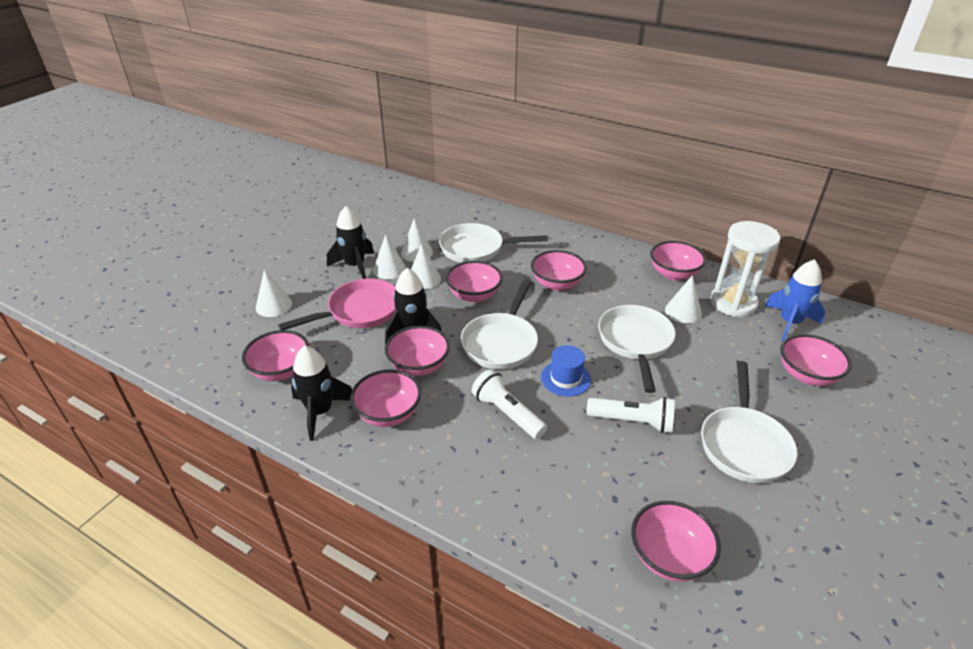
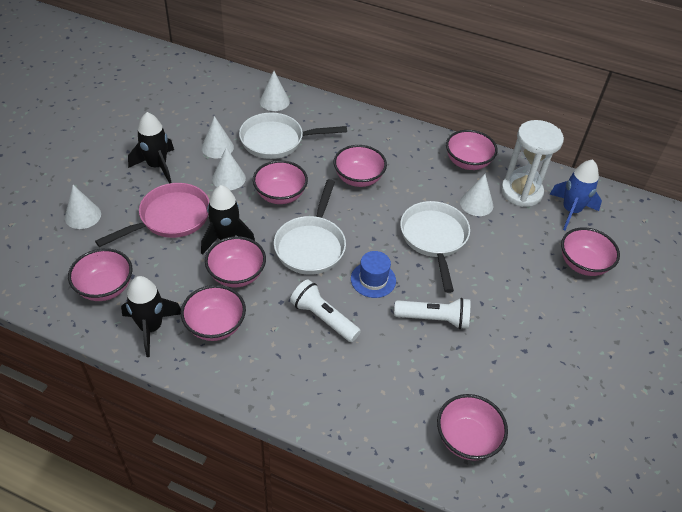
camera: 10 degrees left, 10 degrees up
white cone [373,234,406,279] -> white cone moved to [260,71,290,111]
white pan [701,361,798,483] -> none

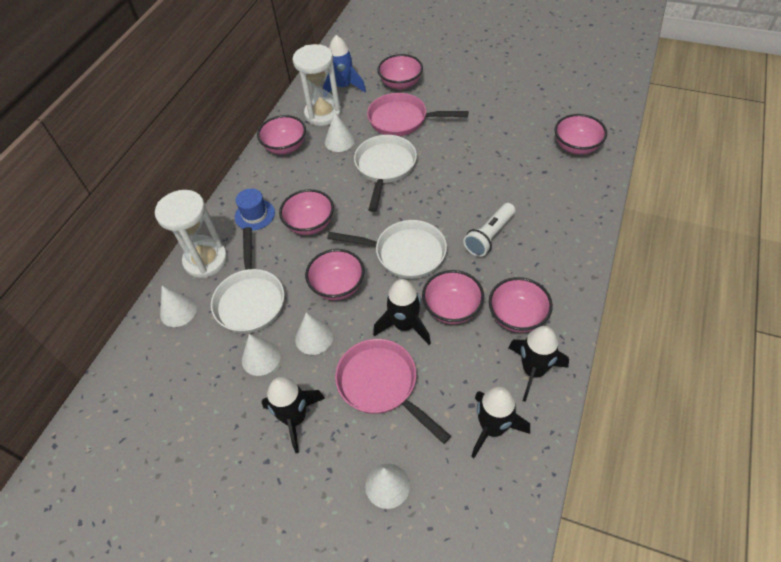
camera: 85 degrees left, 5 degrees up
pink bowl [68,248,132,301] -> black rocket [471,387,530,458]
blue hat [351,251,396,298] -> blue hat moved to [235,188,275,230]
white flashlight [394,298,470,329] -> none
white pan [400,201,470,293] -> white pan turned 105 degrees clockwise [354,135,417,212]
none -> white hourglass [155,190,228,278]
none -> pink pan [367,93,468,136]

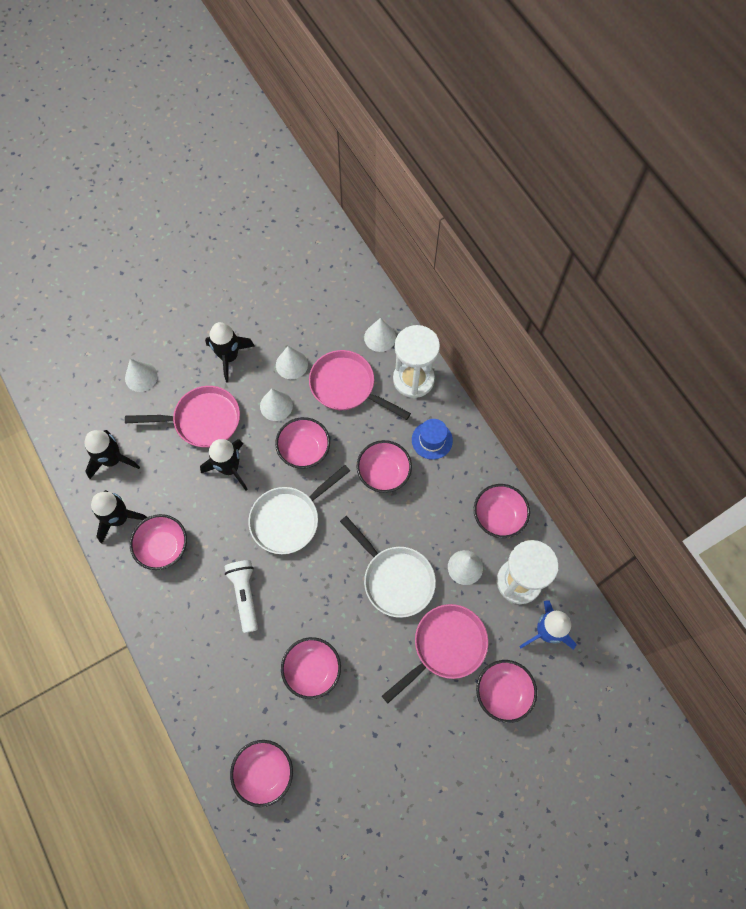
camera: 125 degrees right, 15 degrees up
white pan [211,227,284,333] -> pink pan [309,350,411,420]
pink bowl [422,270,484,324] -> pink bowl moved to [281,637,341,699]

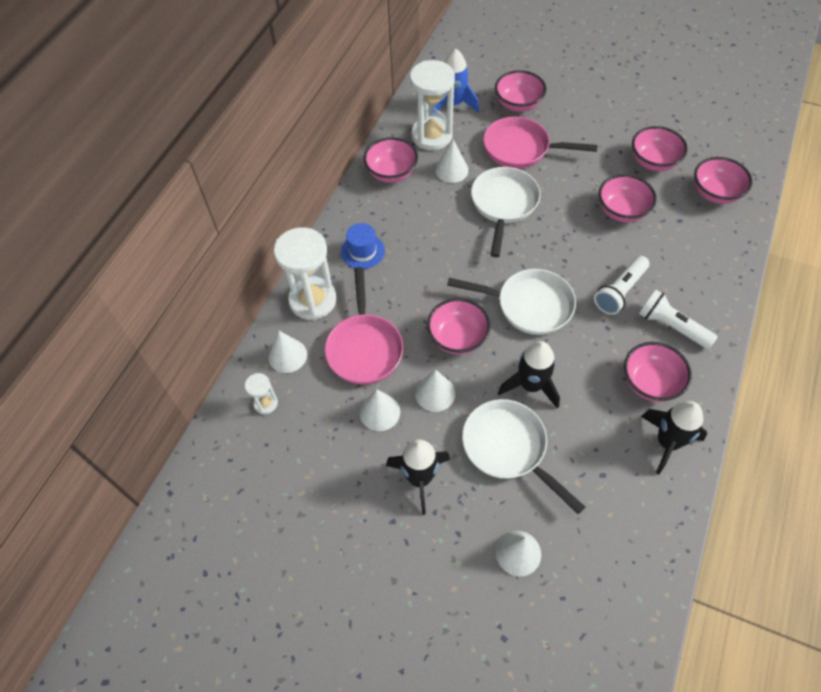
camera: 125 degrees left, 10 degrees down
black rocket [85,430,140,479] -> none
pink pan [125,386,240,448] -> white pan [462,399,585,514]
pink bowl [357,440,412,493] -> pink bowl moved to [632,126,688,171]
none -> white hourglass [245,373,278,414]
none -> white flashlight [639,290,717,349]

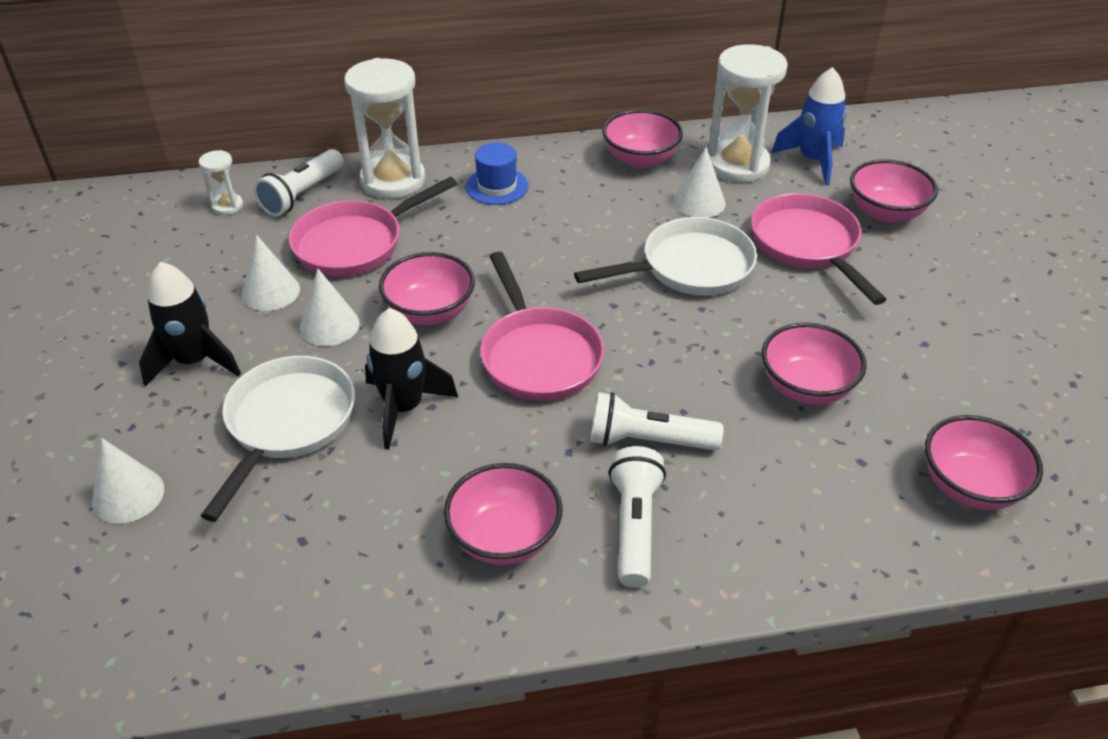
camera: 55 degrees right, 15 degrees down
white cone [268,331,307,373] -> white flashlight [254,149,344,216]
white pan [447,269,576,335] -> pink pan [480,252,604,401]
pink bowl [632,126,688,171] -> none
black rocket [641,401,707,474] -> none

